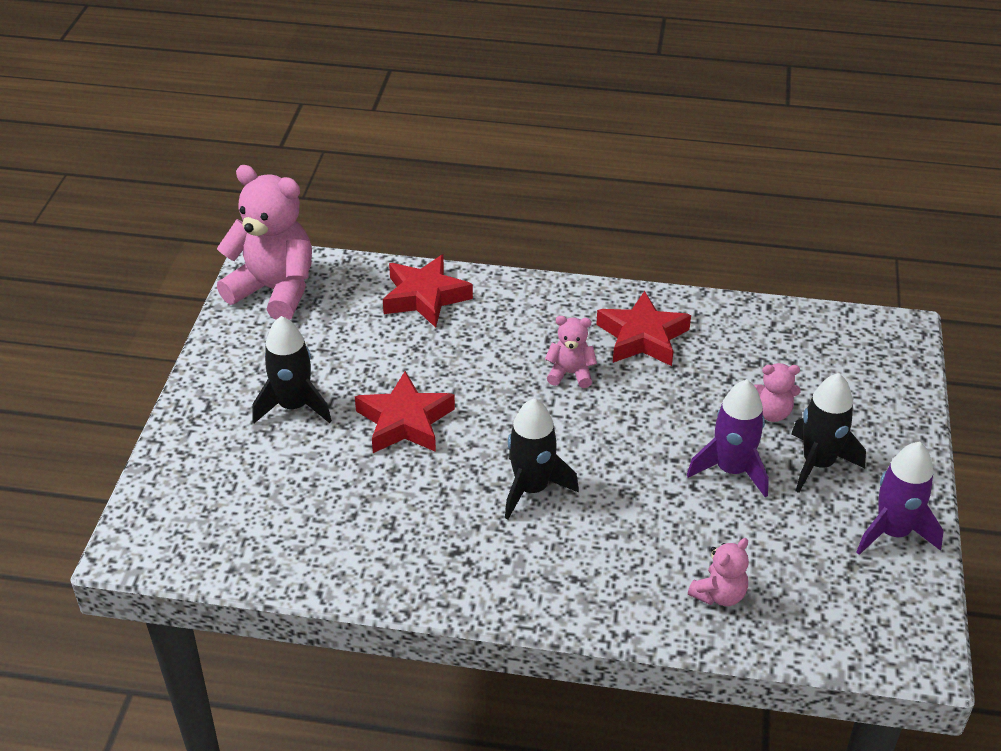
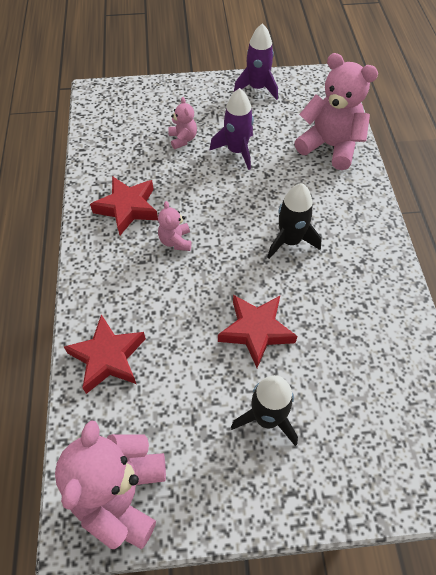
camera: 105 degrees left, 15 degrees up
pink teddy bear [688,538,749,606] -> pink teddy bear [294,53,378,170], size x2.09
black rocket [791,373,866,493] -> none

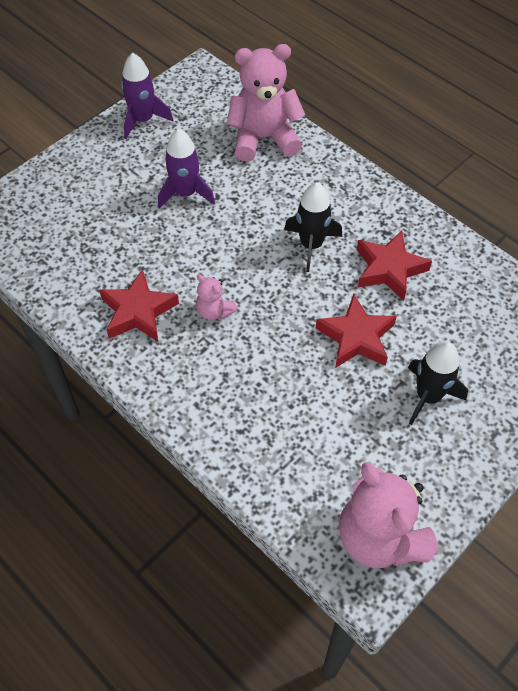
camera: 40 degrees left, 0 degrees up
red star [64,314,146,394] -> red star moved to [357,231,432,301]
pink teddy bear [168,97,197,149] -> none

